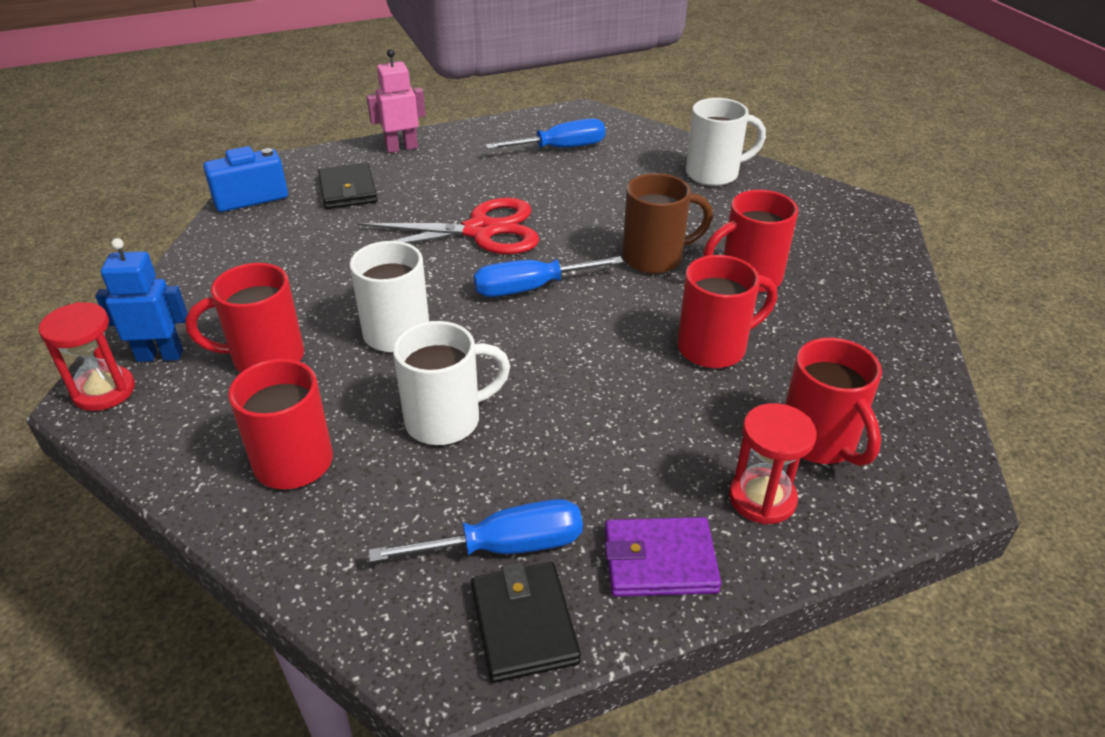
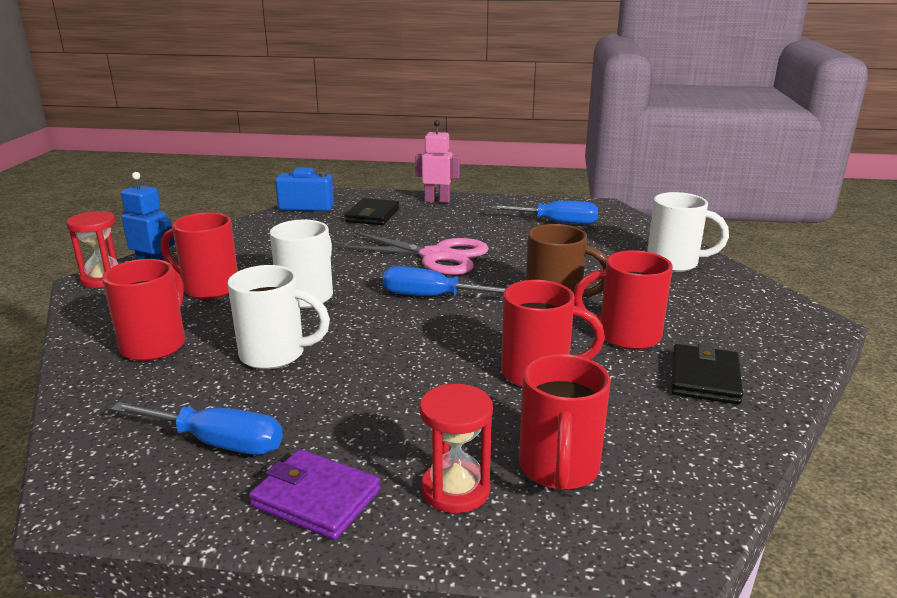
camera: 30 degrees right, 15 degrees down
red scissors [358,198,539,254] -> pink scissors [337,232,489,275]
black wallet [471,562,581,683] -> black wallet moved to [671,343,743,404]

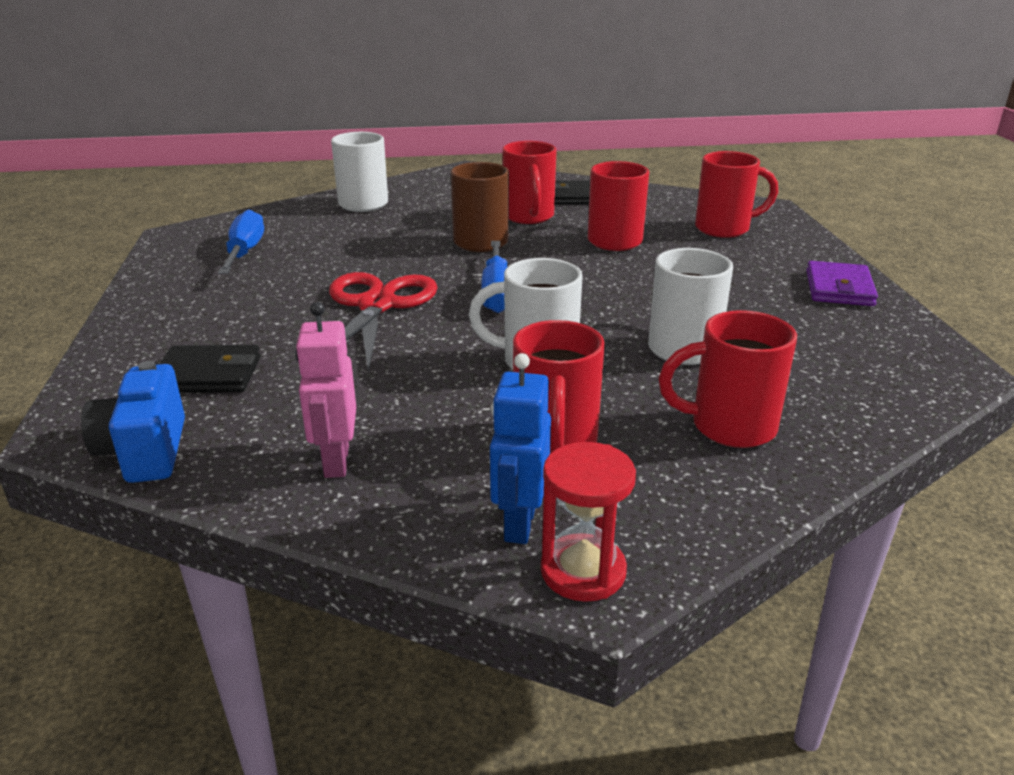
camera: 105 degrees left, 5 degrees up
blue screwdriver [111,402,283,455] -> none
pink scissors [337,232,489,275] -> red scissors [329,272,438,372]
pink robot [415,120,460,203] -> pink robot moved to [295,302,356,478]
red hourglass [420,384,493,513] -> none

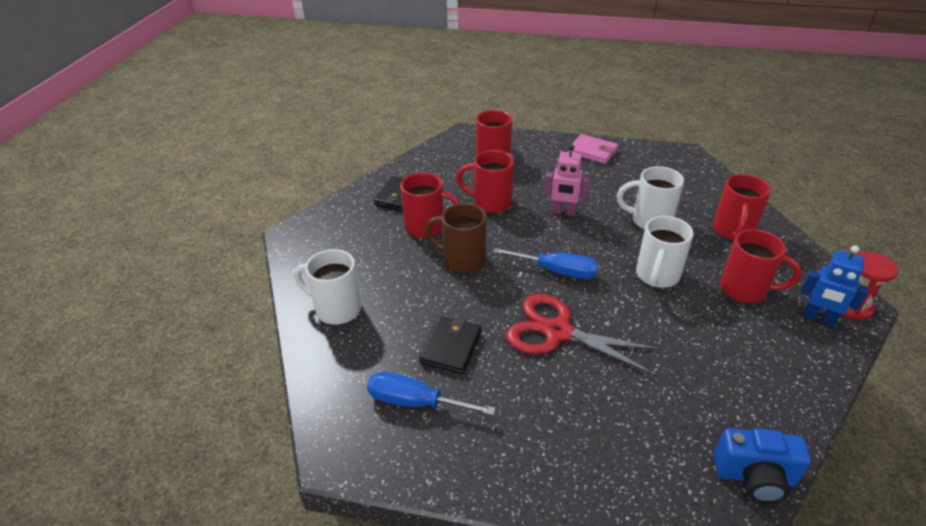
camera: 70 degrees left, 10 degrees up
black wallet [159,345,260,393] -> black wallet moved to [419,316,481,374]
pink robot [295,302,356,478] -> pink robot moved to [544,144,590,216]
purple wallet [806,261,878,306] -> pink wallet [568,134,618,164]

